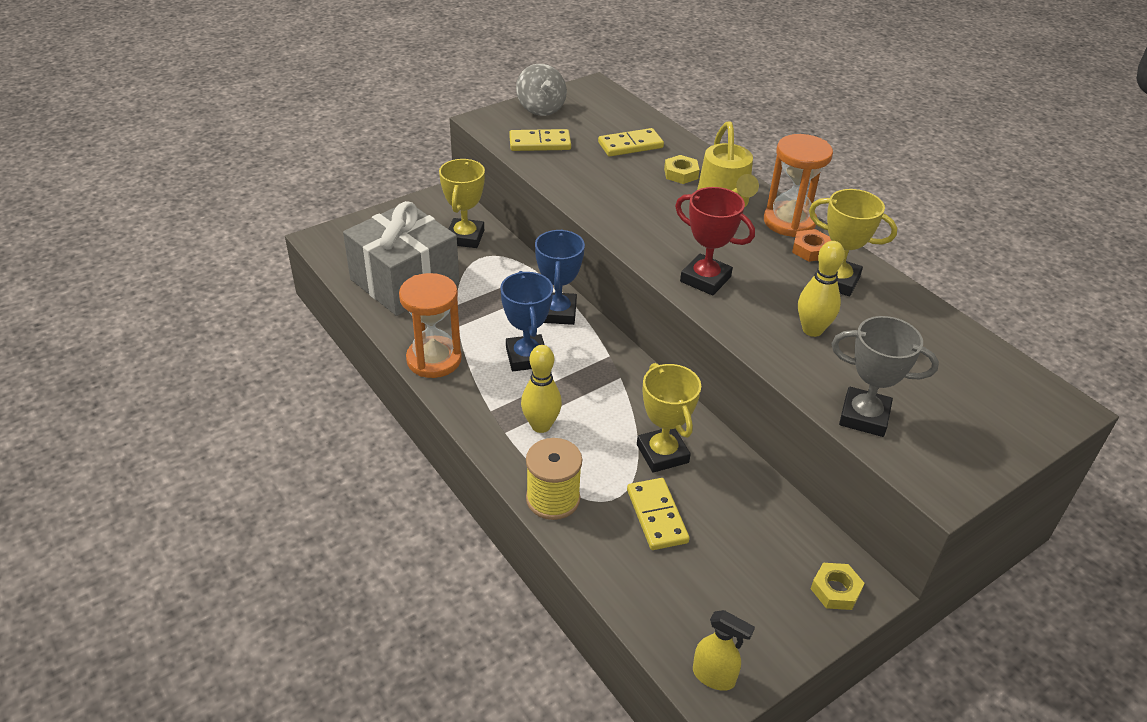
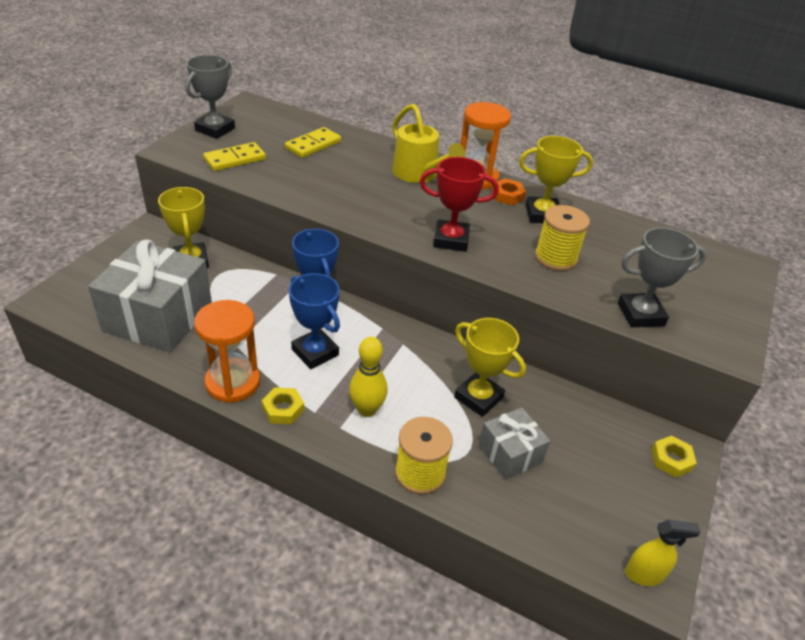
camera: 30 degrees left, 0 degrees up
grey spinning top [516,64,567,116] -> grey trophy [185,55,235,139]
yellow domino [627,478,689,550] -> grey gift [479,407,550,480]
yellow nut [664,155,700,184] -> yellow nut moved to [262,387,304,424]
yellow bowling pin [798,241,845,337] -> yellow spool [535,205,590,271]

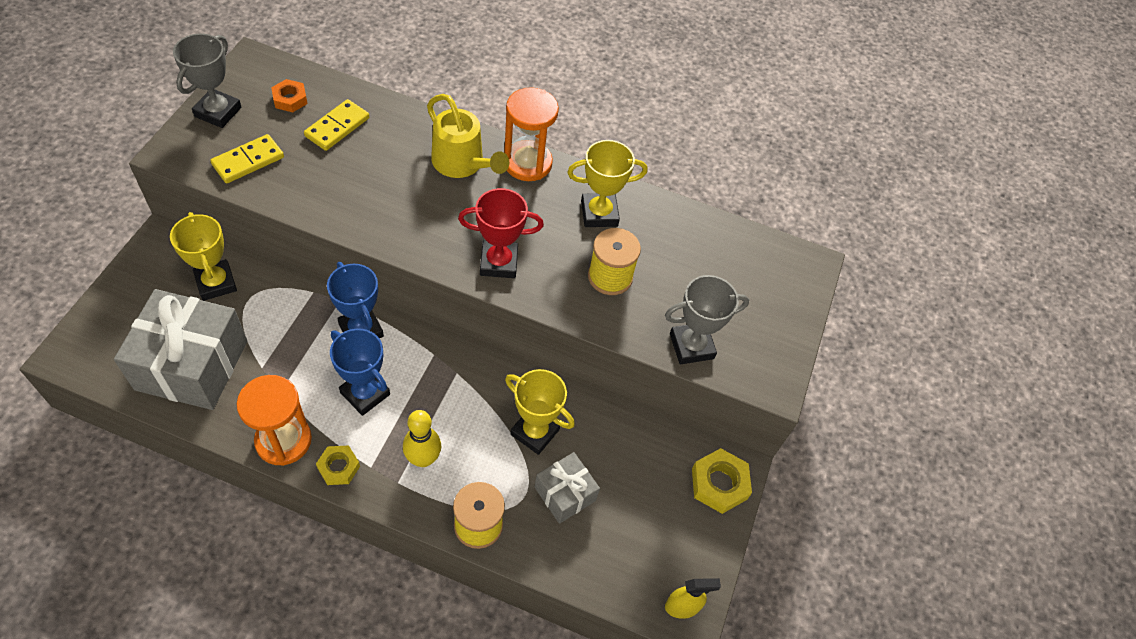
camera: 10 degrees left, 15 degrees up
orange nut [492,178,526,205] -> orange nut moved to [271,79,308,112]
yellow nut [651,435,697,478] -> yellow nut [692,448,752,514], size x1.53

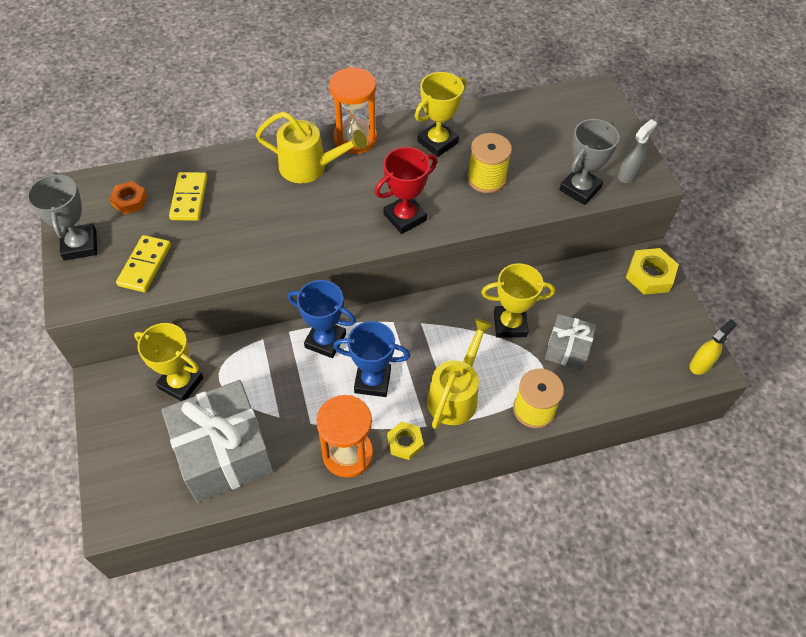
camera: 30 degrees left, 0 degrees up
yellow bowling pin [403,410,441,467] -> yellow watering can [427,318,494,429]
none -> grey spray bottle [618,119,657,183]

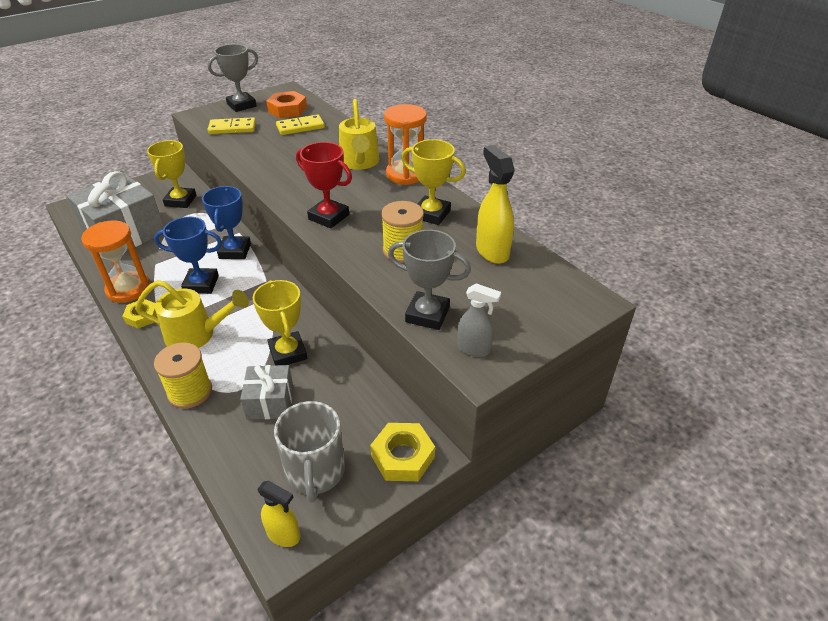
camera: 70 degrees right, 15 degrees down
orange nut [109,181,147,214] -> orange nut [266,91,307,118], size x1.53
blue trophy [333,321,410,397] -> blue trophy turned 75 degrees counterclockwise [154,217,222,294]
none -> grey mug [274,401,345,503]
none -> yellow spray bottle [476,145,515,264]

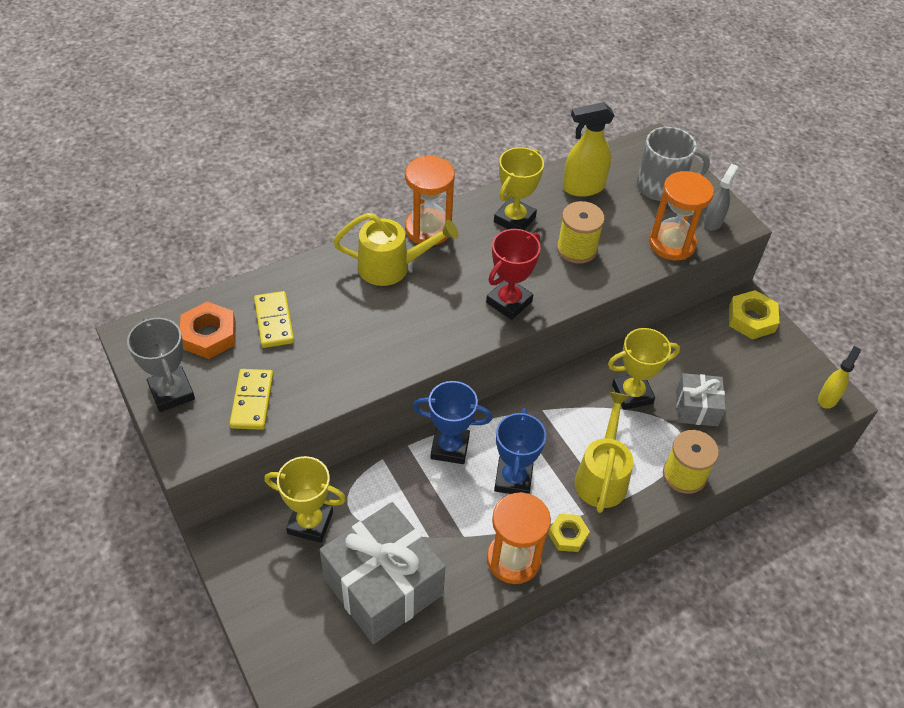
camera: 85 degrees left, 10 degrees up
grey mug [274,401,345,503] -> grey mug moved to [637,127,710,201]
grey trophy [388,230,471,330] -> orange hourglass [649,171,714,260]

